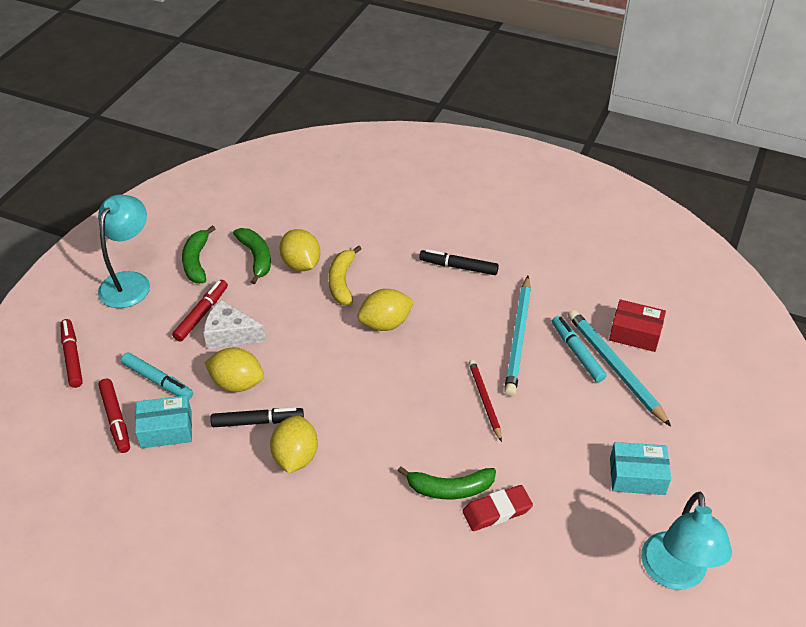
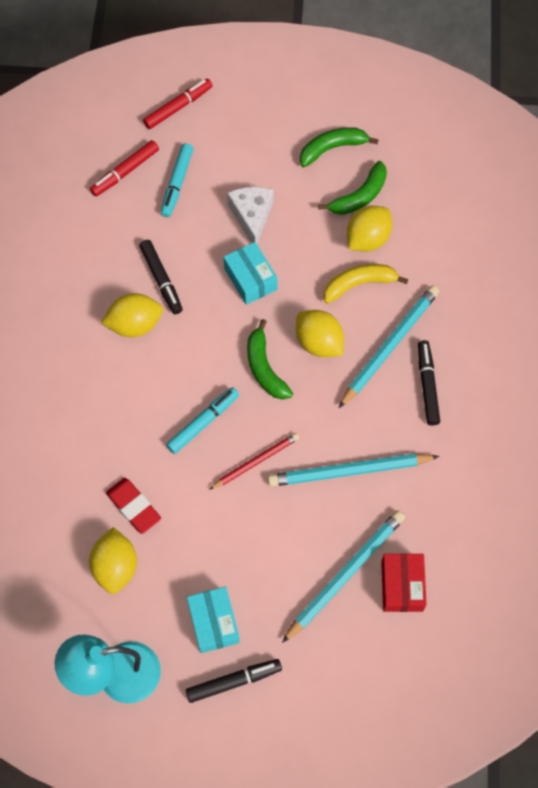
camera: 70 degrees right, 20 degrees up
turquoise lamp [98,194,150,308] -> none
turquoise box [135,395,192,448] -> turquoise box moved to [223,242,278,305]
red marker [172,280,228,342] -> none
yellow lemon [204,347,264,392] -> yellow lemon moved to [89,527,137,594]
green banana [398,466,496,499] -> green banana moved to [247,319,293,400]
turquoise marker [552,316,607,382] -> turquoise marker moved to [166,387,239,454]
none -> black marker [186,659,282,703]
none -> turquoise pencil [339,285,439,408]

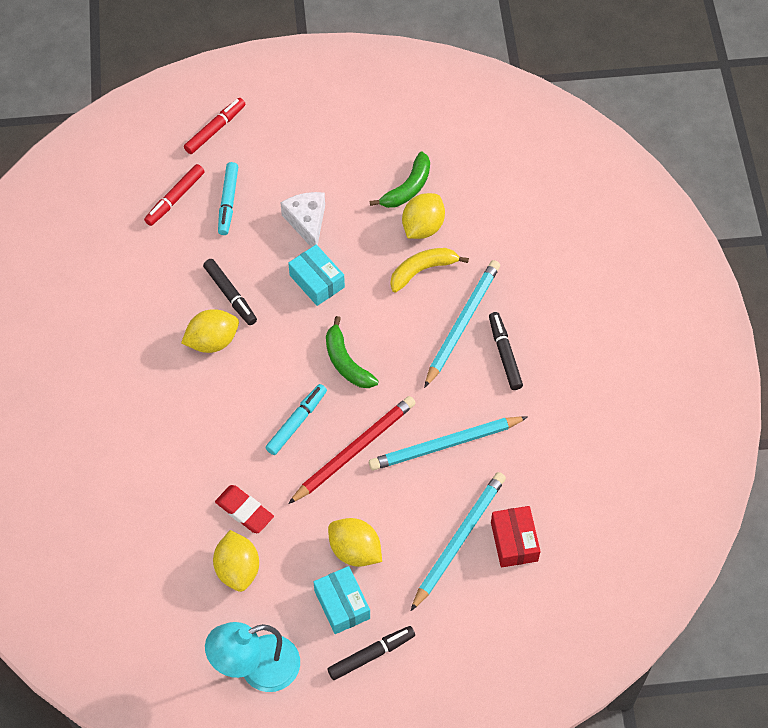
camera: 10 degrees left, 5 degrees down
red pencil [209,433,299,490] -> red pencil [288,396,416,504], size x1.64
yellow lemon [296,310,344,357] -> yellow lemon moved to [328,518,382,567]
green banana [300,127,379,167] -> none

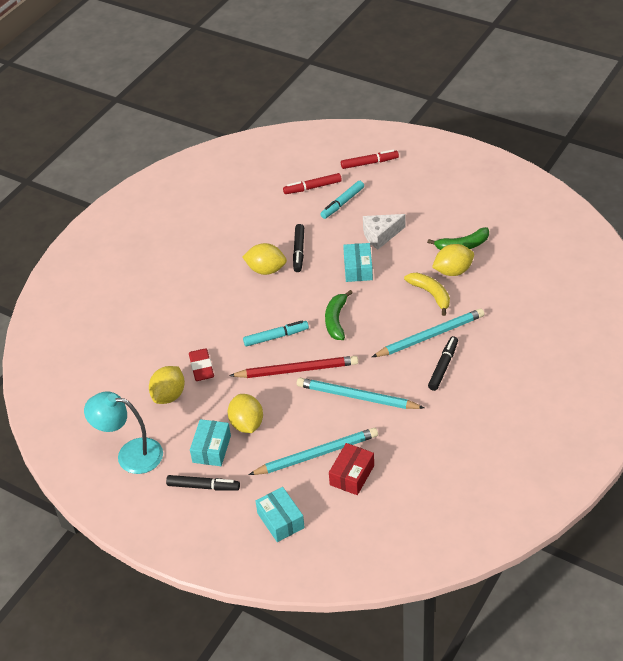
camera: 40 degrees right, 15 degrees down
white cheese [281,192,325,247] -> white cheese turned 135 degrees counterclockwise [363,214,406,249]
yellow banana [390,248,469,293] -> yellow banana turned 45 degrees clockwise [404,273,450,316]
none -> turquoise box [256,487,305,542]

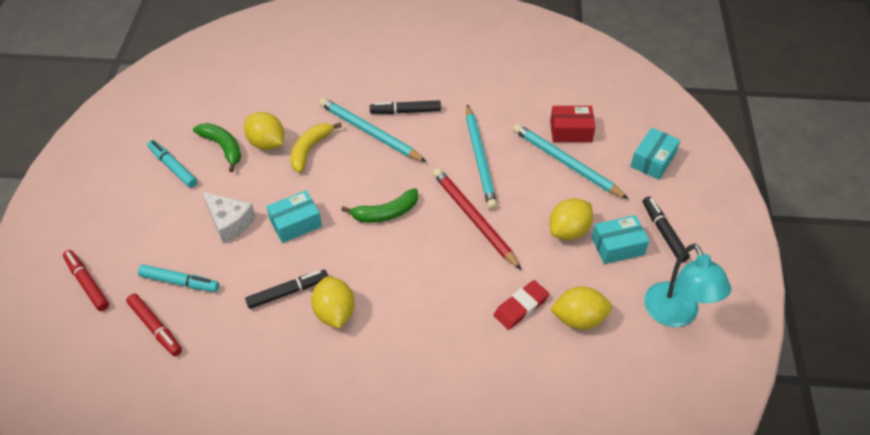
camera: 120 degrees left, 5 degrees up
turquoise marker [243,320,309,347] -> turquoise marker moved to [147,140,197,188]

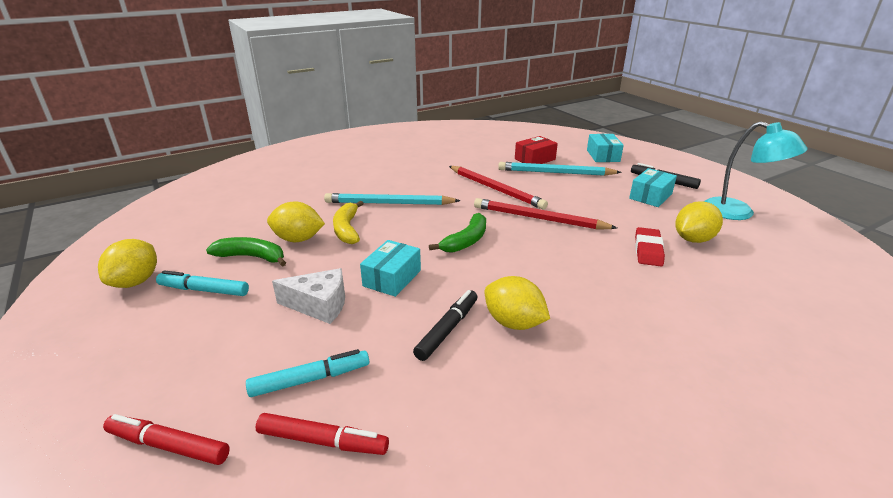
camera: 35 degrees left, 20 degrees down
black marker [370,100,441,114] -> none
turquoise pencil [466,104,498,210] -> red pencil [449,166,548,209]
yellow lemon [549,198,593,240] -> yellow lemon moved to [98,239,157,288]

